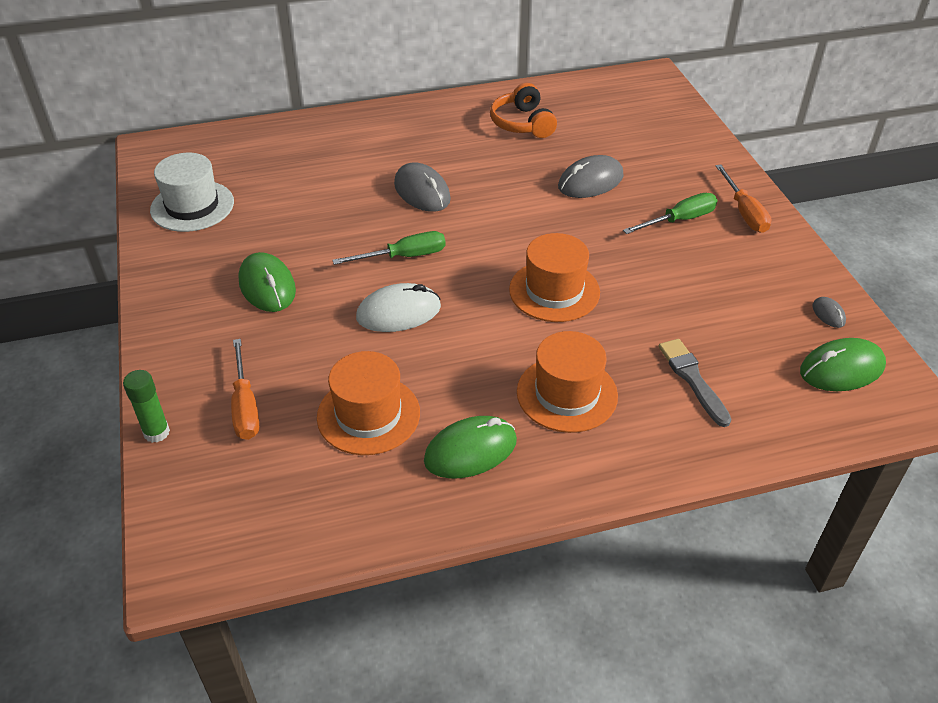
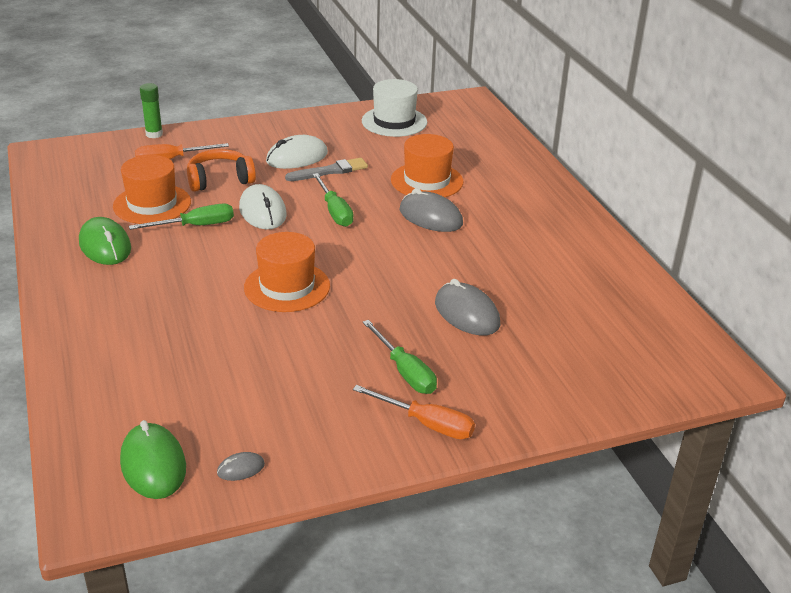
camera: 85 degrees right, 10 degrees down
green mouse [238,252,296,312] -> white mouse [266,135,328,169]
grey mouse [394,162,451,212] -> grey mouse turned 75 degrees clockwise [400,188,463,232]
orange headphones [490,83,557,138] -> orange headphones moved to [187,149,256,192]
orange hat [517,331,618,433] -> orange hat moved to [391,134,463,197]
grey brush [659,339,732,427] -> grey brush moved to [285,158,368,181]
orange screwdriver [715,164,771,233] -> orange screwdriver turned 135 degrees counterclockwise [353,385,475,439]
none -> green screwdriver [129,204,234,230]

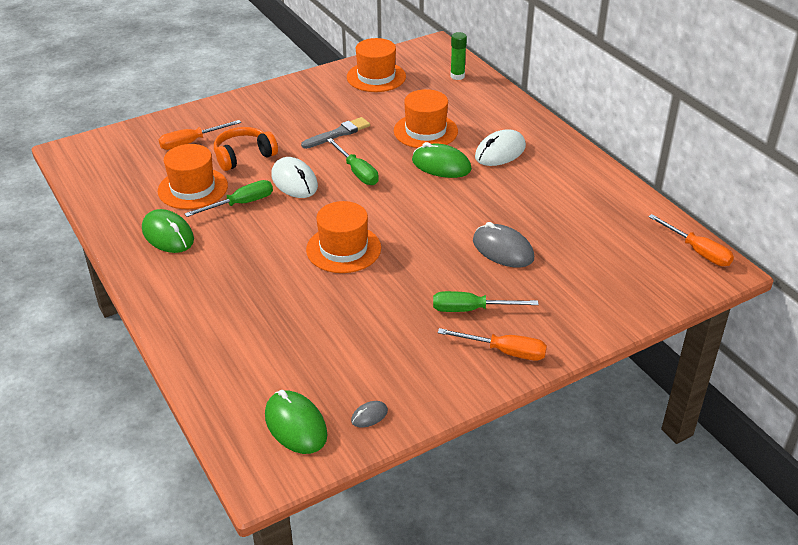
camera: 10 degrees left, 5 degrees up
green glue stick [140,83,163,138] -> green glue stick moved to [450,32,467,80]
white mouse [266,135,328,169] -> white mouse moved to [475,129,526,166]
white hat [362,79,427,137] -> orange hat [347,38,406,92]
green screwdriver [362,320,437,394] -> green screwdriver turned 135 degrees clockwise [433,291,539,312]
grey mouse [400,188,463,232] -> green mouse [412,142,472,178]
none -> orange screwdriver [648,214,734,266]

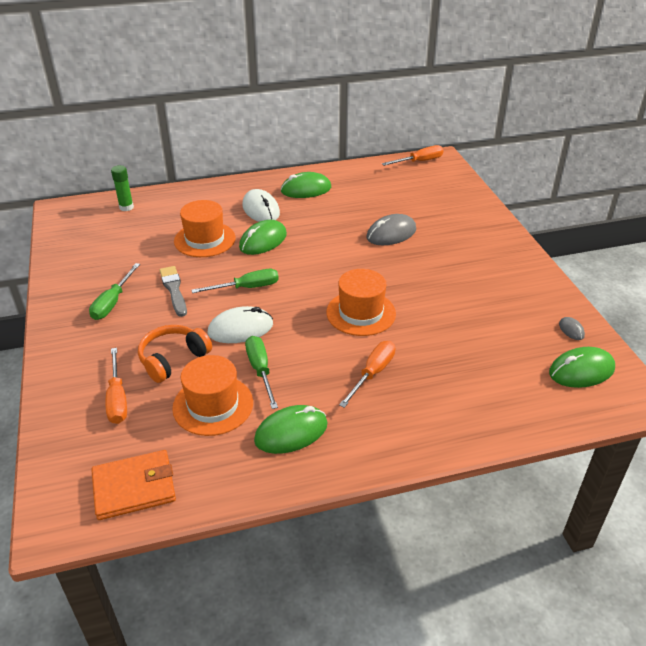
camera: 75 degrees left, 0 degrees up
orange headphones [214,127,278,171] -> orange headphones turned 60 degrees clockwise [138,325,212,383]
orange hat [347,38,406,92] -> none
green screwdriver [433,291,539,312] -> green screwdriver moved to [89,263,140,320]
orange screwdriver [438,328,547,361] -> orange screwdriver moved to [339,341,395,408]
none -> orange wallet [91,450,176,520]
none -> green mouse [281,172,331,198]

